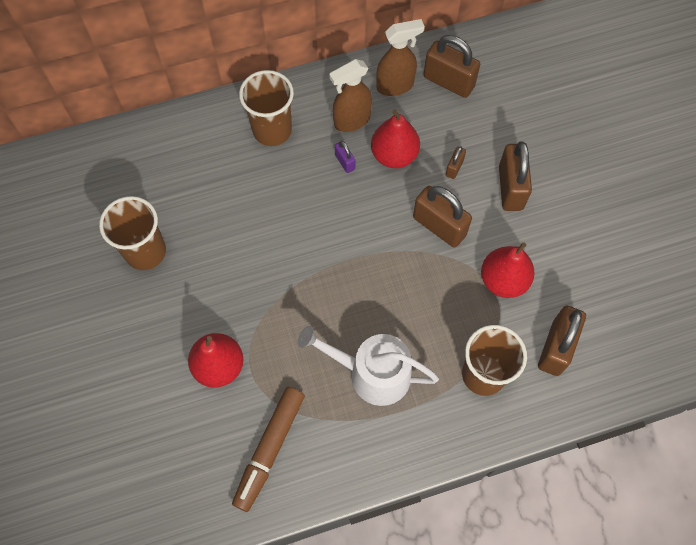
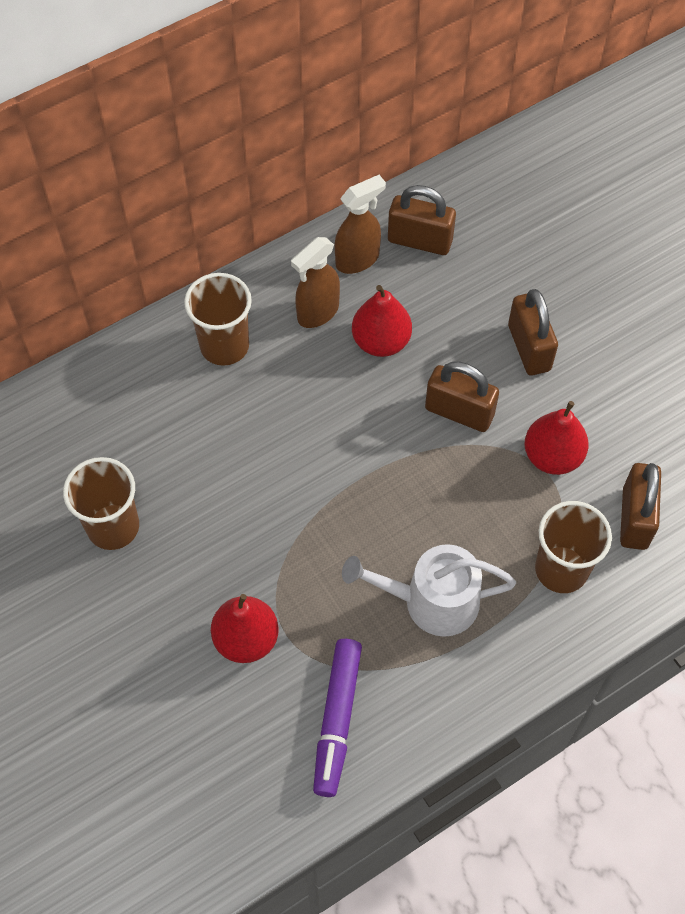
camera: 15 degrees left, 5 degrees down
brown marker [232,387,305,512] -> purple marker [313,639,362,797]
purple padlock [335,141,355,173] -> none
brown padlock [446,146,466,179] -> none

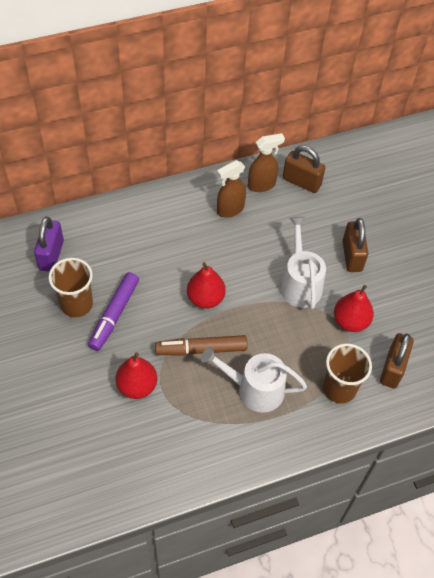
camera: 10 degrees right, 5 degrees down
brown cup [184,273,252,366] -> none
purple marker [313,639,362,797] -> purple marker moved to [88,272,139,351]
red pear [352,285,412,357] -> red pear moved to [187,262,226,309]
brown padlock [425,361,499,432] -> white watering can [280,217,326,310]
none -> purple padlock [34,217,64,272]
none -> brown marker [155,335,248,356]

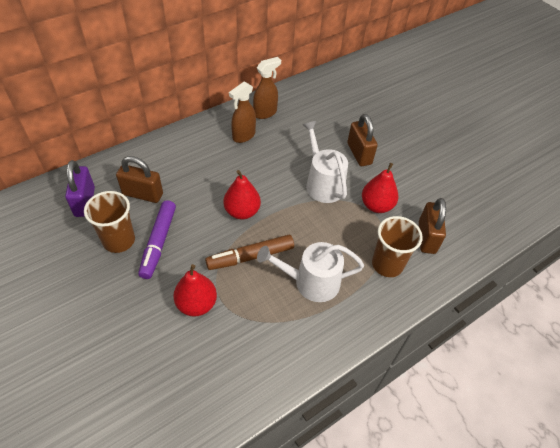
camera: 15 degrees left, 5 degrees down
brown padlock [283,146,326,193] -> brown padlock moved to [116,156,163,203]

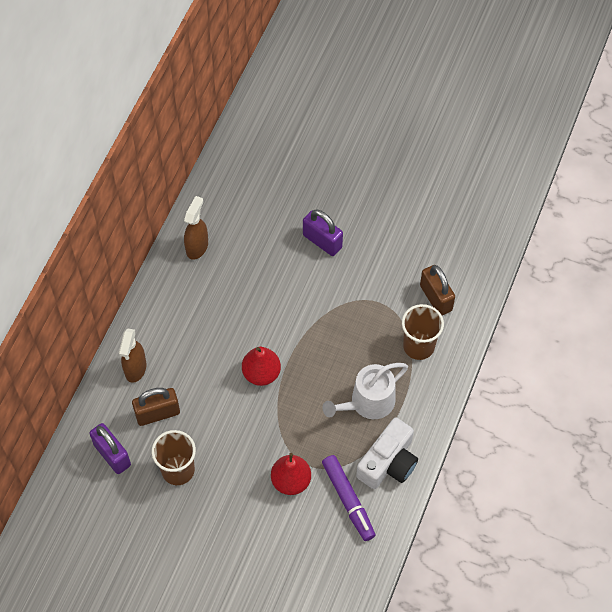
camera: 30 degrees left, 10 degrees up
purple marker [138,200,176,279] -> purple marker moved to [322,455,375,541]
brown marker [205,235,294,270] -> none
brown spray bottle [229,82,256,143] -> brown spray bottle moved to [119,328,146,383]
white watering can [303,121,348,203] -> none
brown padlock [347,114,378,166] -> purple padlock [303,209,343,256]
red pear [362,163,398,213] -> none
none -> white camera [356,418,418,489]

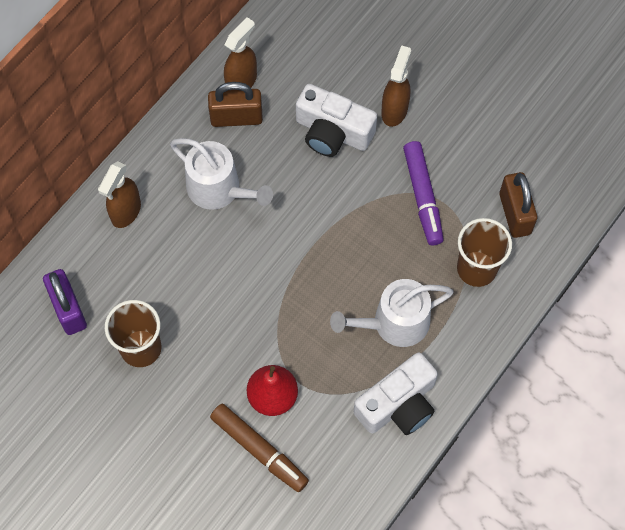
camera: 15 degrees right, 5 degrees up
brown padlock [132,388,180,426] -> brown padlock moved to [208,82,263,127]
red pear [242,347,281,386] -> none
purple padlock [303,209,343,256] -> brown spray bottle [381,45,411,127]
purple marker [322,455,375,541] -> purple marker moved to [403,141,444,245]
none -> white watering can [170,138,273,210]
none -> brown marker [210,404,309,492]
none -> white camera [296,84,377,157]

